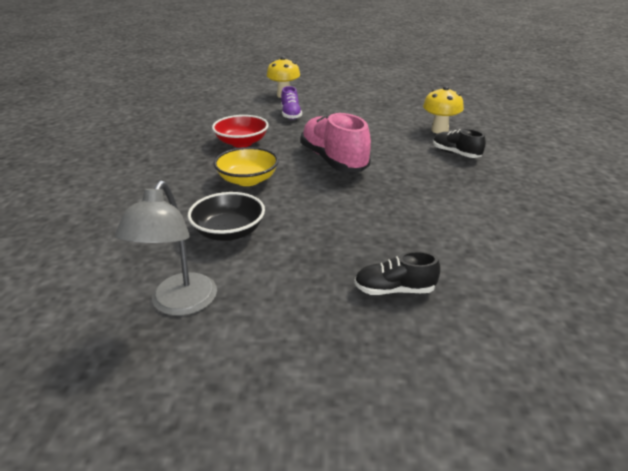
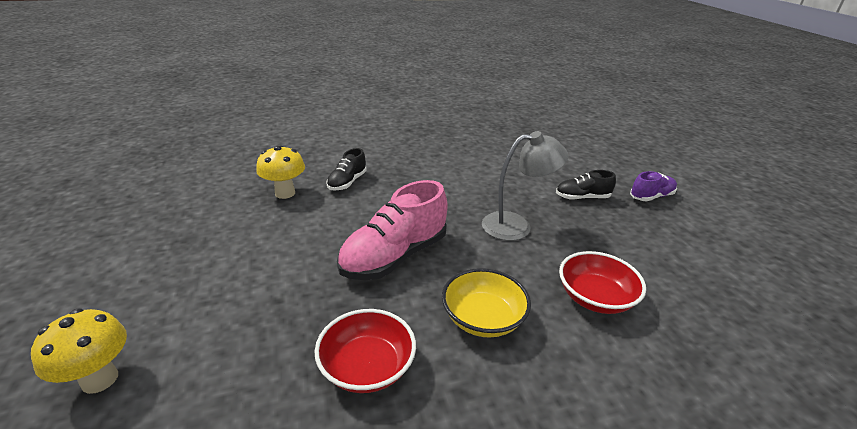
camera: 110 degrees left, 0 degrees up
grey lamp [115,180,217,316] -> grey lamp moved to [482,131,569,241]
black bowl [187,192,265,241] -> red bowl [559,251,646,314]
purple shoe [281,86,302,120] -> purple shoe moved to [630,171,677,201]
black shoe [354,251,440,295] -> black shoe turned 105 degrees clockwise [556,170,616,200]

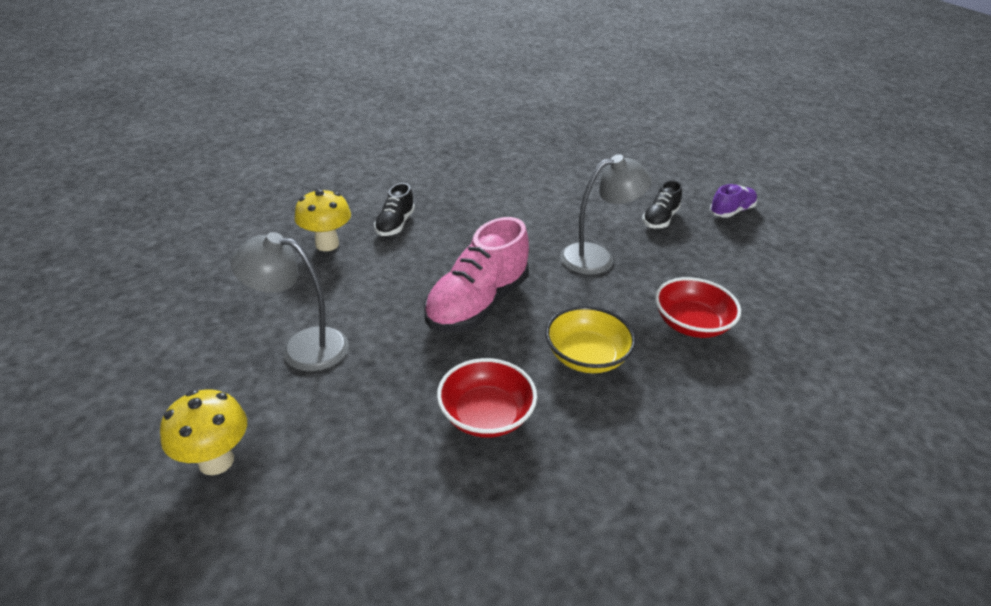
camera: 10 degrees left, 5 degrees up
black shoe [556,170,616,200] -> black shoe turned 45 degrees counterclockwise [642,180,682,228]
none -> grey lamp [230,232,349,371]

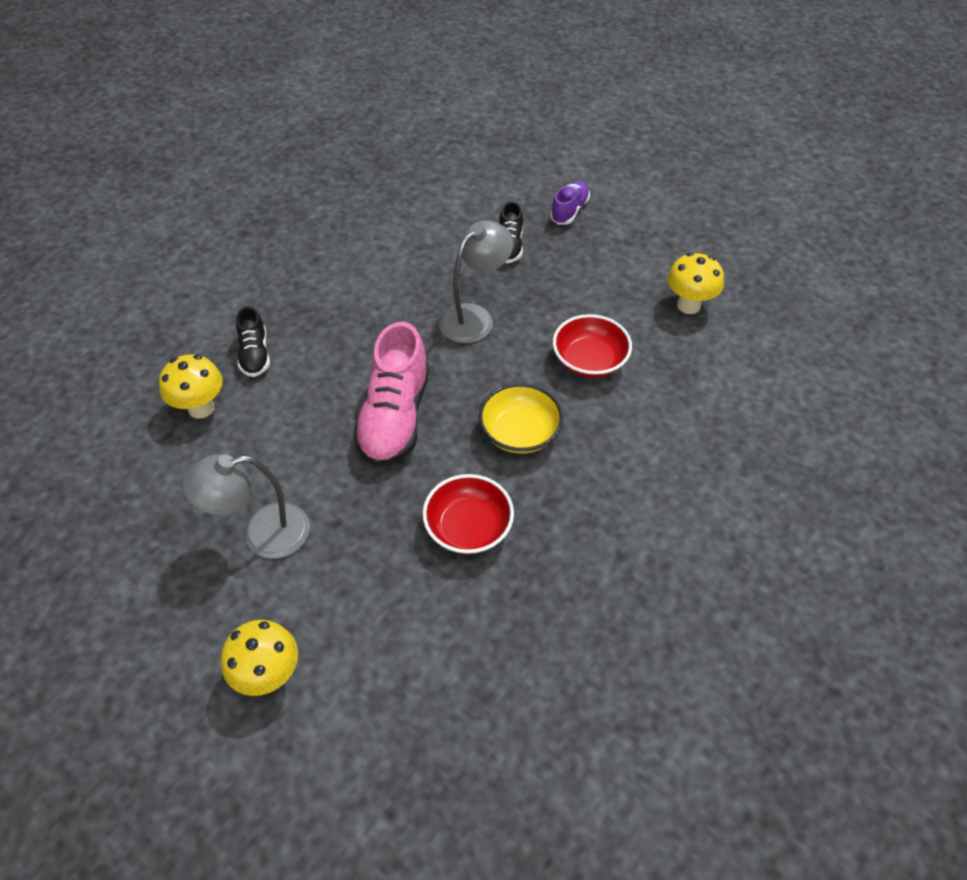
camera: 25 degrees left, 15 degrees up
none -> yellow mushroom [667,252,724,314]

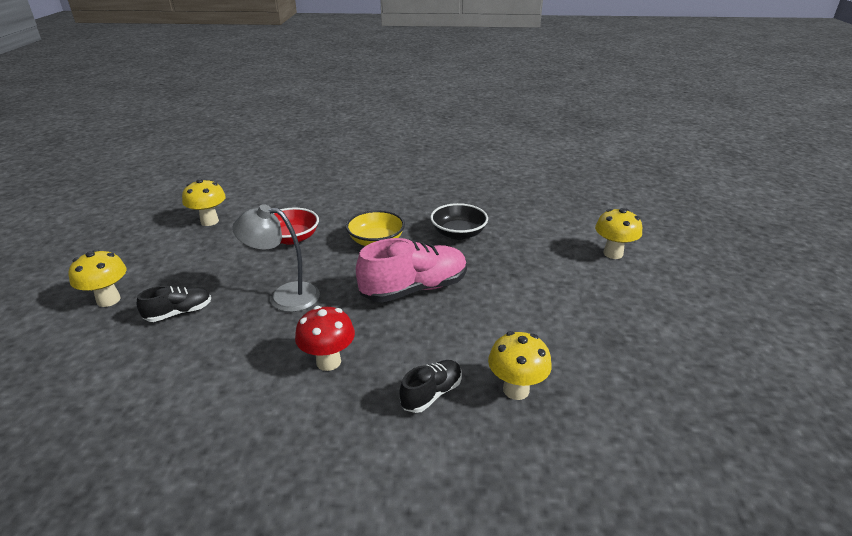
camera: 125 degrees left, 20 degrees down
grey lamp [183,454,310,559] -> none
red bowl [422,474,514,554] -> black bowl [430,203,488,240]
purple shoe [550,181,590,224] -> yellow mushroom [68,249,127,307]
none -> red mushroom [295,306,355,371]

